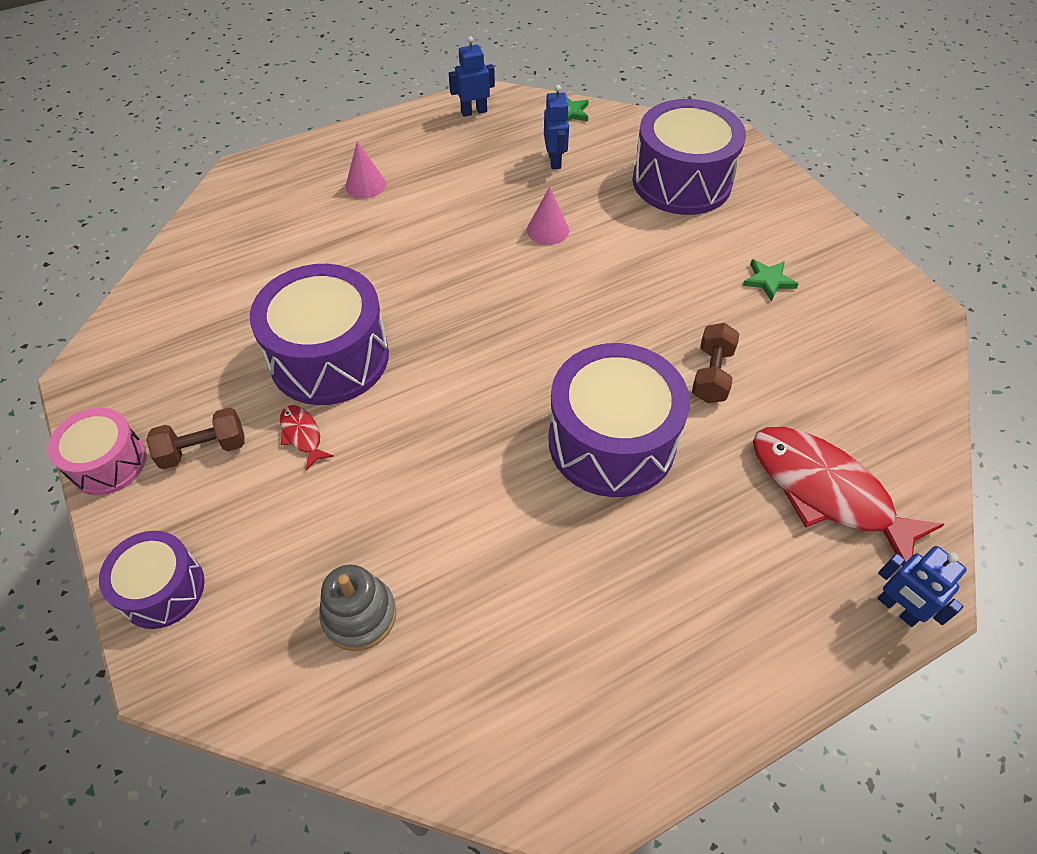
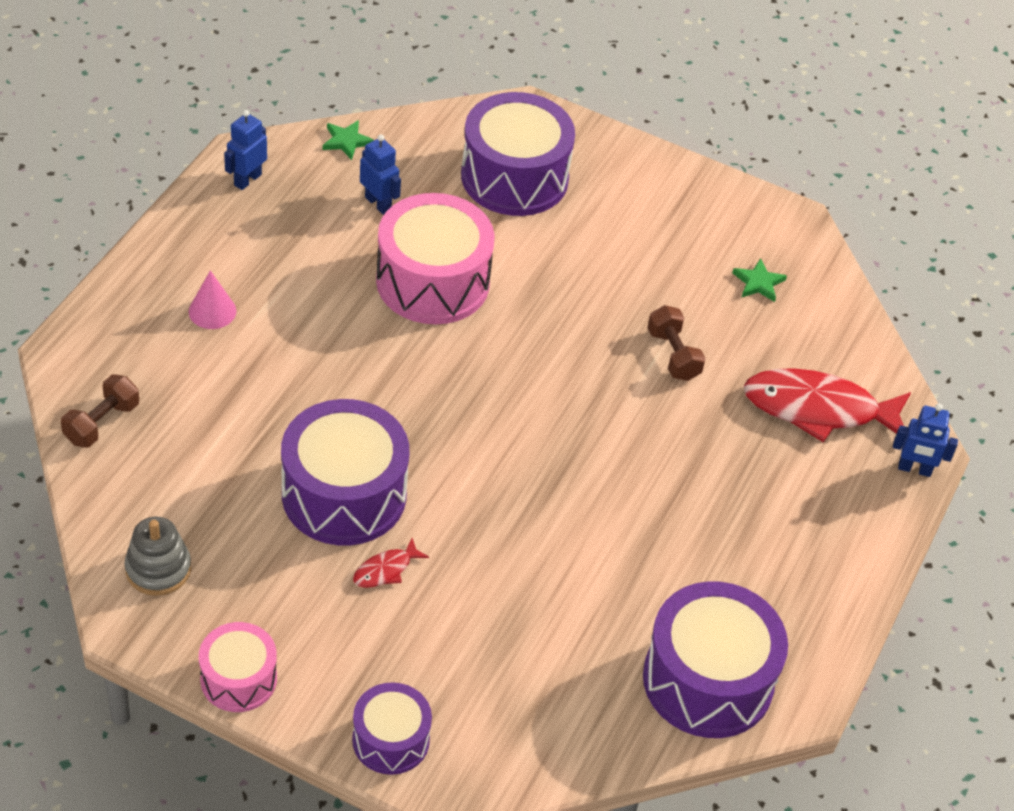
camera: 40 degrees left, 5 degrees down
brown dumbbell [146,407,245,469] -> brown dumbbell moved to [61,375,139,448]
red fish [280,405,334,470] -> red fish turned 60 degrees counterclockwise [353,538,429,588]
grey stacking toy [319,564,396,651] -> grey stacking toy moved to [124,517,191,596]
pink cone [527,187,569,245] -> pink drum [376,193,495,324]
purple drum [548,343,690,497] -> purple drum moved to [643,581,788,738]
green star [743,259,799,301] -> green star moved to [732,258,787,302]

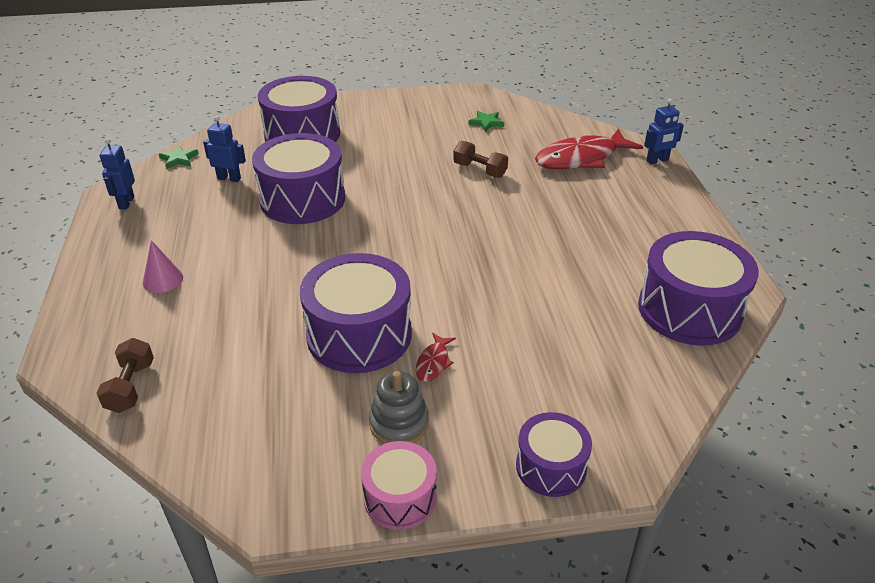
camera: 30 degrees left, 10 degrees down
grey stacking toy [124,517,191,596] -> grey stacking toy moved to [369,371,429,444]
pink drum [376,193,495,324] -> purple drum [252,133,345,224]

